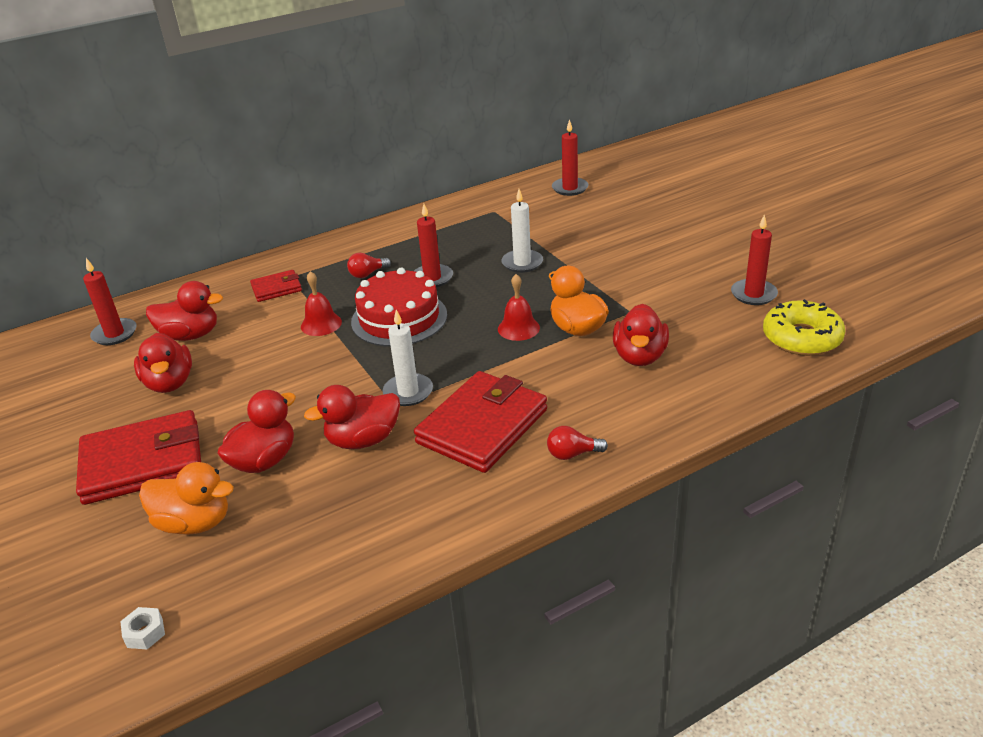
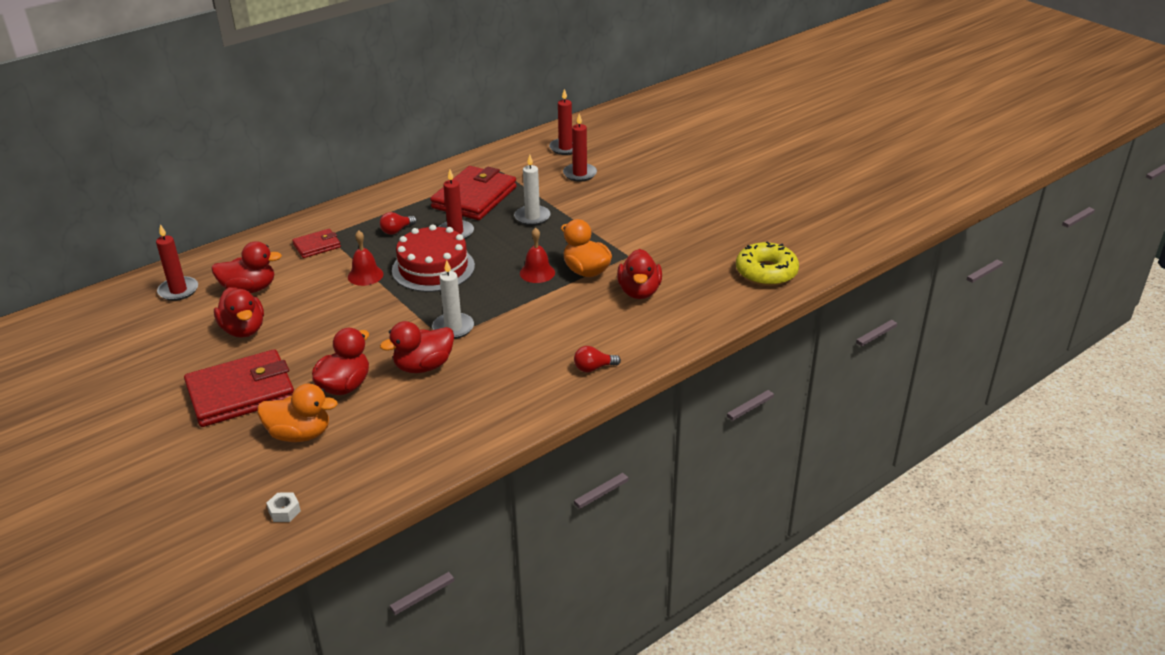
camera: 10 degrees left, 0 degrees up
red wallet [414,371,547,473] -> red wallet moved to [430,166,517,220]
red candle [731,214,778,305] -> red candle moved to [563,113,597,182]

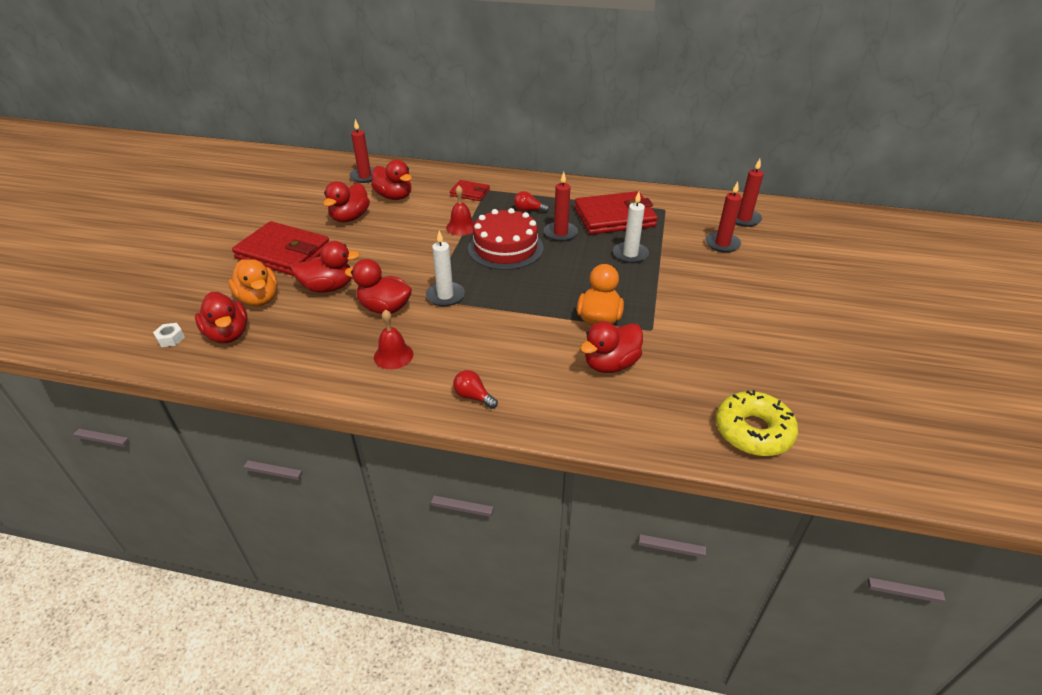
camera: 50 degrees right, 5 degrees up
red bell [520,227,555,283] -> red bell moved to [374,309,413,369]
none -> red duck [195,292,248,343]

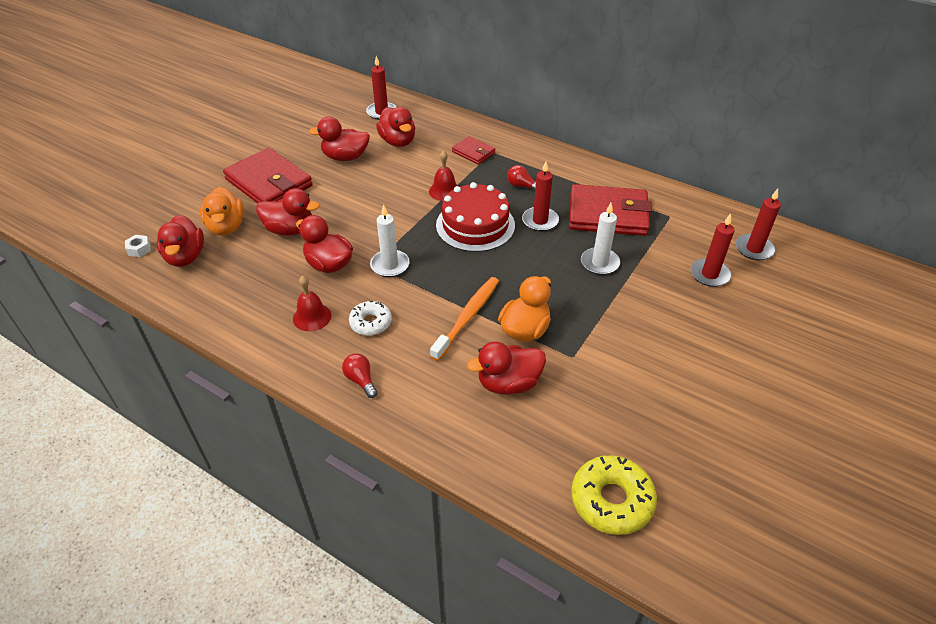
camera: 20 degrees right, 5 degrees up
red duck [323,181,370,222] -> red duck turned 45 degrees clockwise [309,117,370,161]
none -> white donut [349,301,392,336]
none -> orange toothbrush [430,277,499,361]

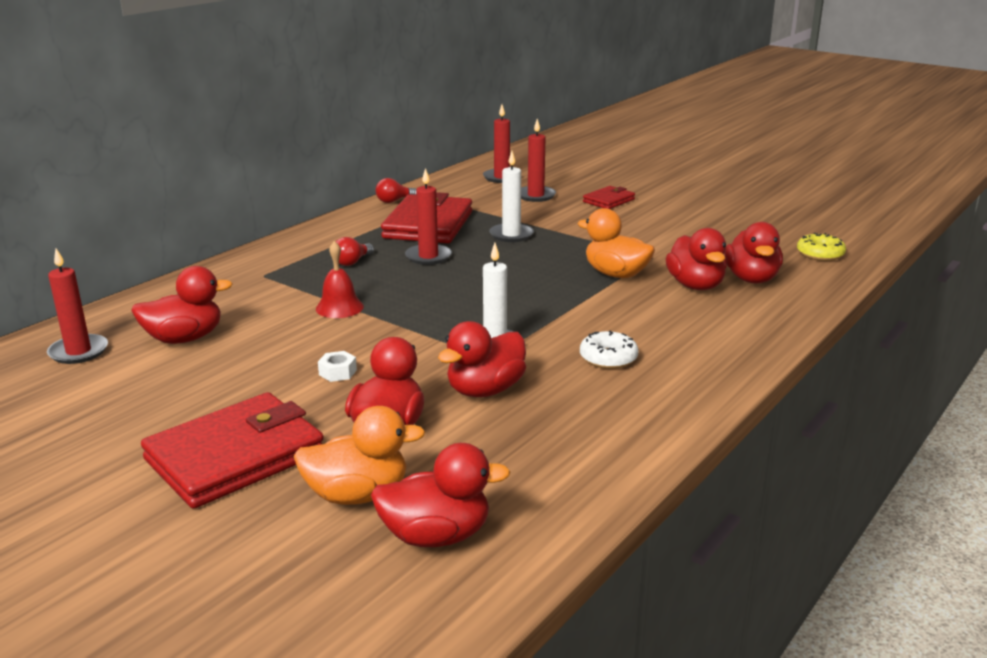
camera: 85 degrees left, 20 degrees down
white nut [125,235,151,257] -> white nut moved to [318,351,357,382]
red bell [293,276,331,331] -> none
red duck [309,117,370,161] -> red duck moved to [724,222,783,284]
red light bulb [342,353,378,398] -> red light bulb moved to [376,178,416,203]
orange toothbrush [430,277,499,361] -> none
red cake [436,182,515,252] -> none
red wallet [452,136,495,165] -> red wallet moved to [583,186,635,209]
yellow donut [571,455,657,535] -> yellow donut [797,233,846,261], size x0.63

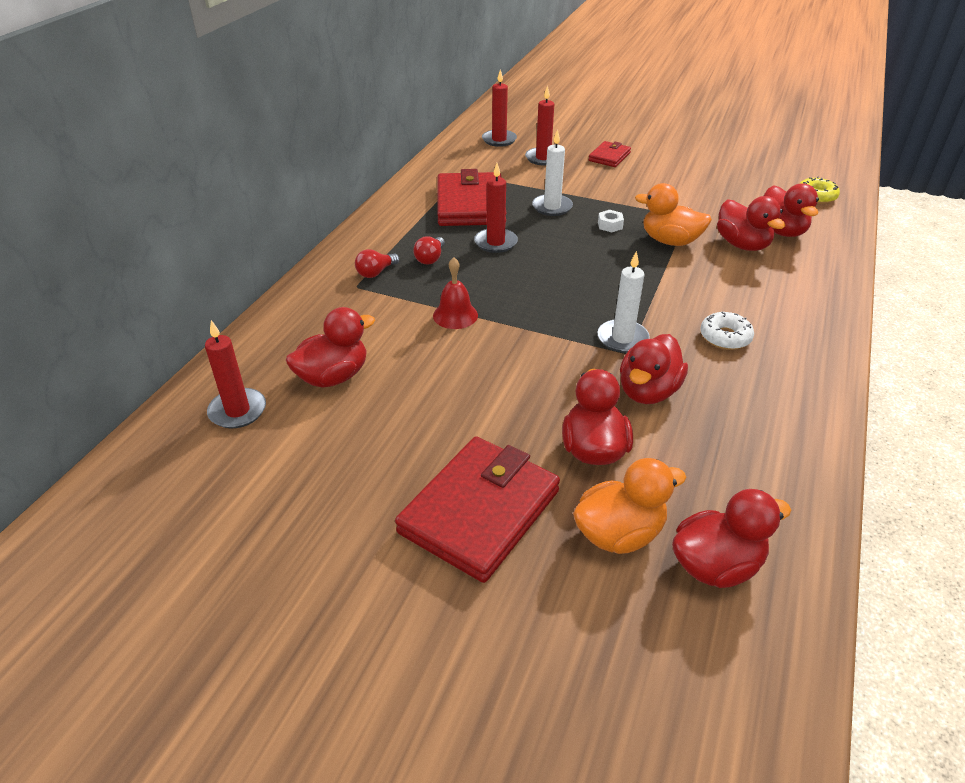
camera: 15 degrees left, 15 degrees up
white nut [318,351,357,382] -> white nut moved to [598,210,624,232]
red light bulb [376,178,416,203] -> red light bulb moved to [355,249,399,278]

